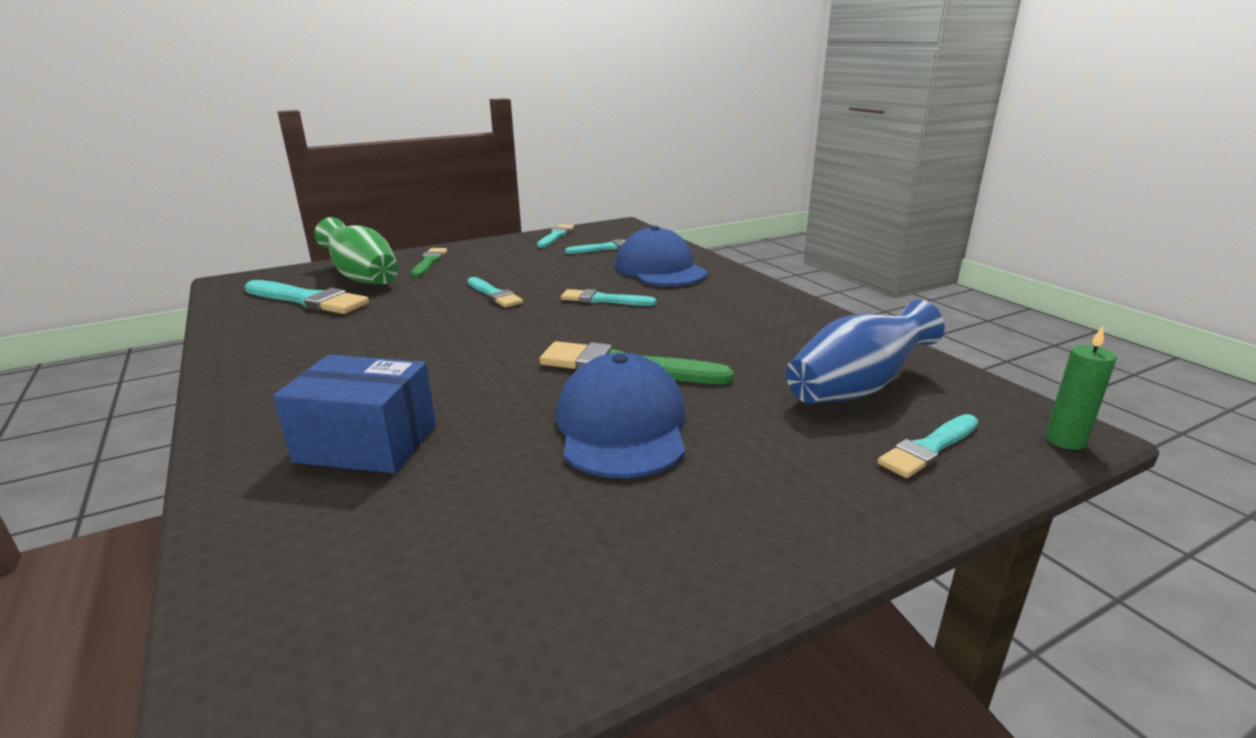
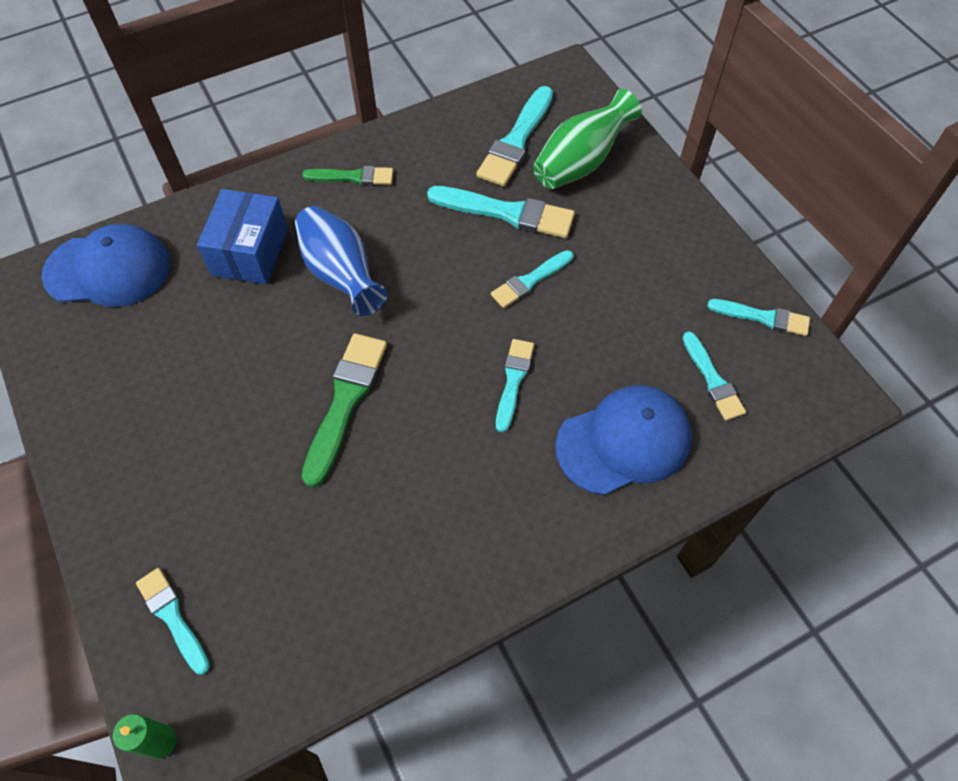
camera: 90 degrees right, 35 degrees up
green brush [411,248,447,277] -> green brush moved to [302,166,393,185]
blue cap [556,353,686,478] -> blue cap moved to [42,224,170,307]
blue vase [786,300,945,404] -> blue vase moved to [295,206,388,316]
none -> turquoise brush [427,186,575,238]

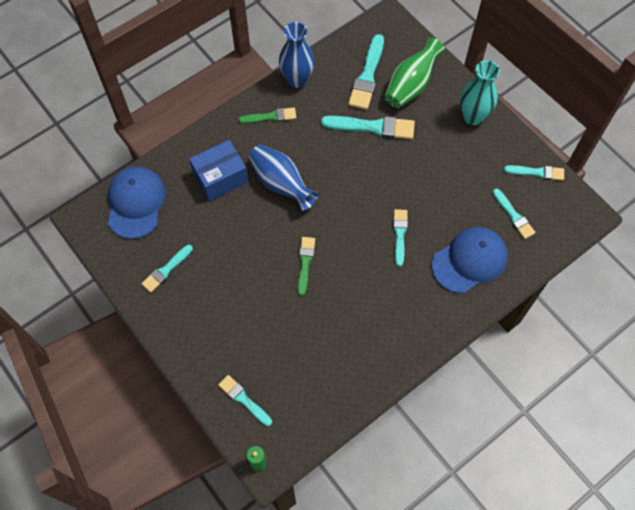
camera: 10 degrees left, 5 degrees up
blue cap [42,224,170,307] -> blue cap turned 75 degrees counterclockwise [108,166,166,239]
blue box [197,189,288,284] -> blue box turned 60 degrees clockwise [189,140,248,201]
green brush [302,333,387,488] -> green brush [298,237,315,296], size x0.62
turquoise brush [491,250,573,308] -> turquoise brush moved to [141,245,193,292]
none -> blue vase [279,22,315,88]
none -> turquoise vase [460,60,500,125]

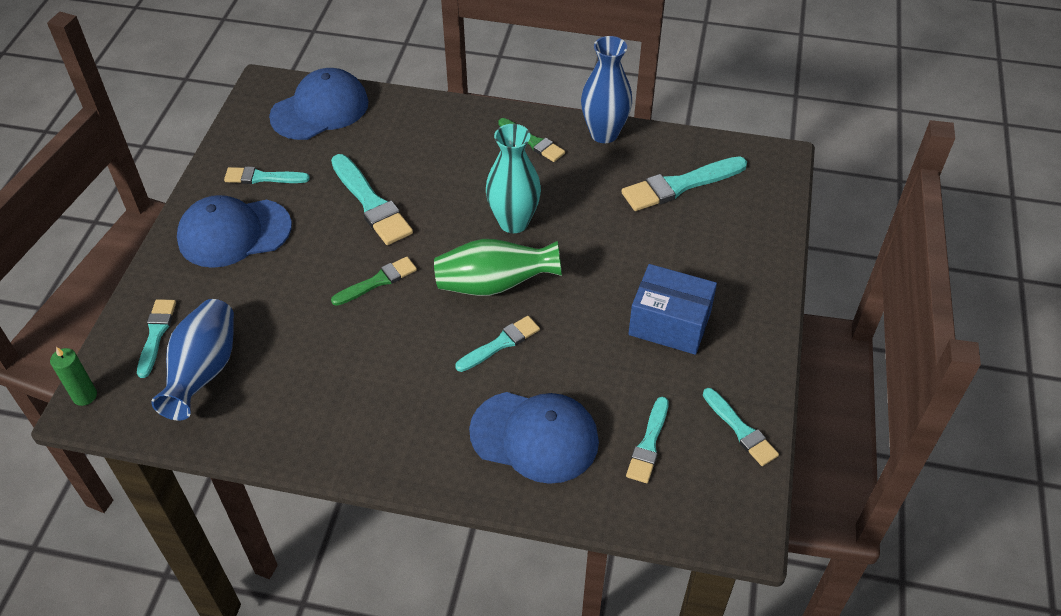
camera: 50 degrees right, 15 degrees down
blue box [189,140,248,201] -> blue box moved to [628,264,717,355]
blue vase [248,145,318,211] -> blue vase moved to [151,299,234,421]
turquoise brush [321,116,415,139] -> turquoise brush moved to [331,154,413,245]
green vase [384,37,445,108] -> green vase moved to [434,239,562,296]
turquoise vase [460,60,500,125] -> turquoise vase moved to [486,124,541,233]
none -> blue cap [177,195,292,268]

